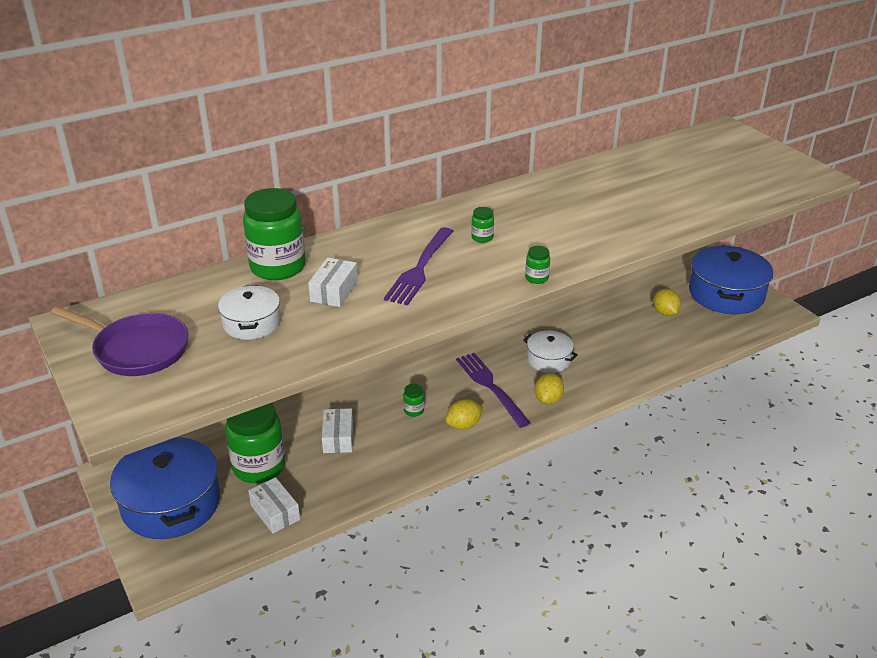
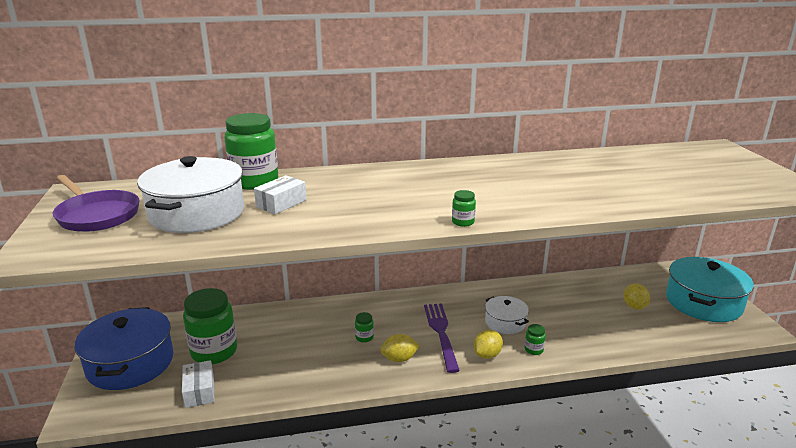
camera: 20 degrees right, 10 degrees down
white pot [218,285,281,340] -> white pot [137,156,244,233], size x1.85
white box [322,408,353,453] -> none
purple fork [384,227,453,305] -> none
green jar [471,207,494,243] -> green jar moved to [525,324,546,355]
blue pot [689,245,773,314] -> turquoise pot [666,257,754,322]

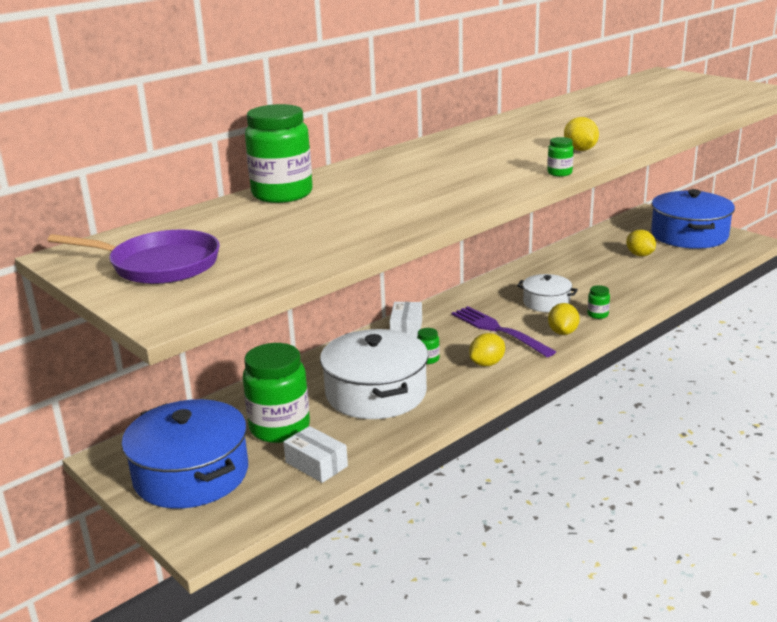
camera: 30 degrees left, 0 degrees up
white pot [137,156,244,233] -> white pot moved to [320,329,429,419]
white box [254,175,307,214] -> white box moved to [390,302,422,338]
turquoise pot [666,257,754,322] -> blue pot [651,189,735,249]
none -> yellow lemon [564,117,599,151]

